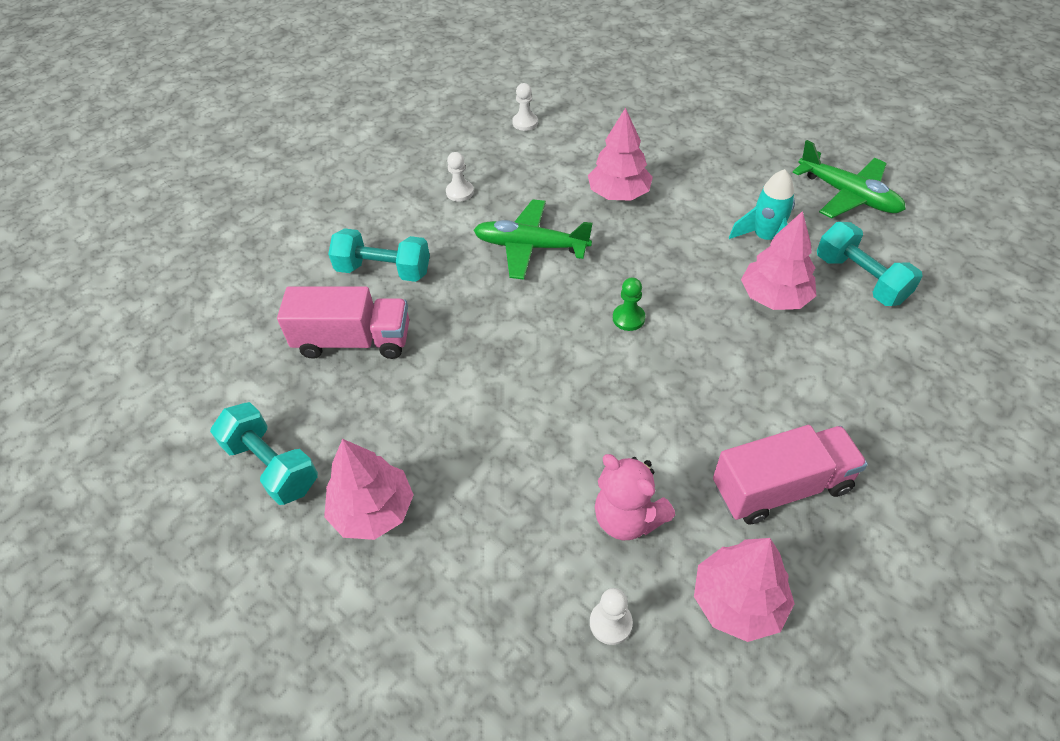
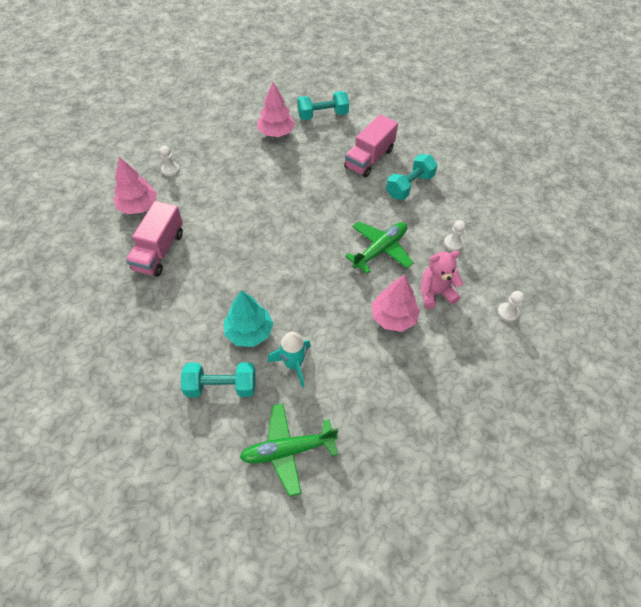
camera: 120 degrees right, 5 degrees up
pink teddy bear [595,454,675,540] -> pink teddy bear moved to [420,251,463,309]
green pawn [613,277,645,331] -> none
pink tree [741,211,816,310] -> turquoise tree [224,290,273,347]

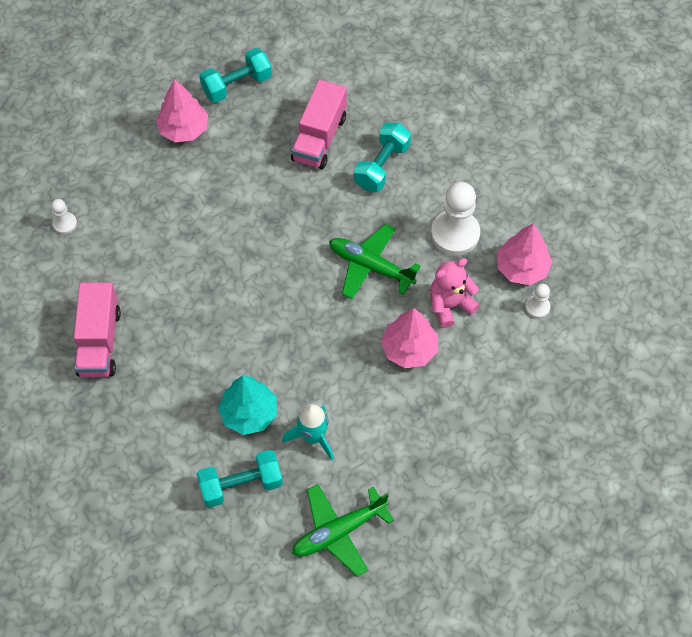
camera: 15 degrees left, 5 degrees up
pink tree [113,157,157,214] -> pink tree moved to [497,224,552,285]
green plane [345,221,413,274] -> green plane turned 90 degrees counterclockwise [329,224,421,299]
white pawn [444,220,466,251] -> white pawn [431,182,480,255], size x2.04

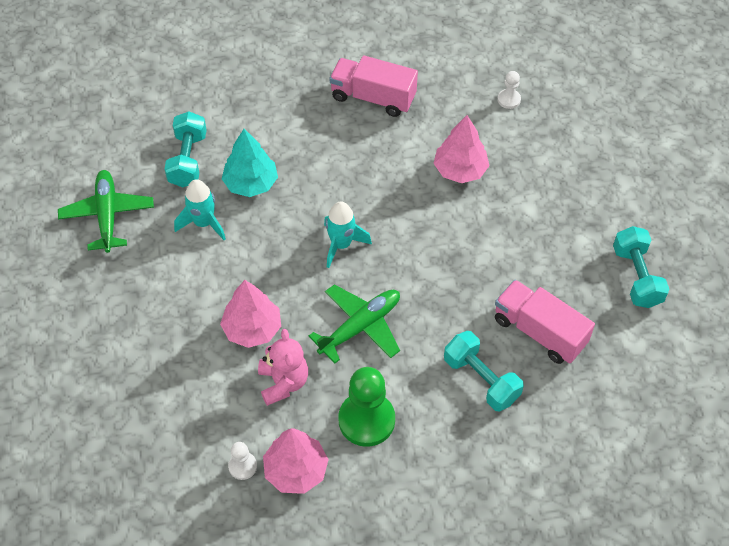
camera: 110 degrees right, 5 degrees down
pink tree [156,79,208,142] -> pink tree moved to [434,115,490,183]
white pawn [431,182,480,255] -> green pawn [338,367,395,447]
none -> turquoise rocket [324,201,372,268]

